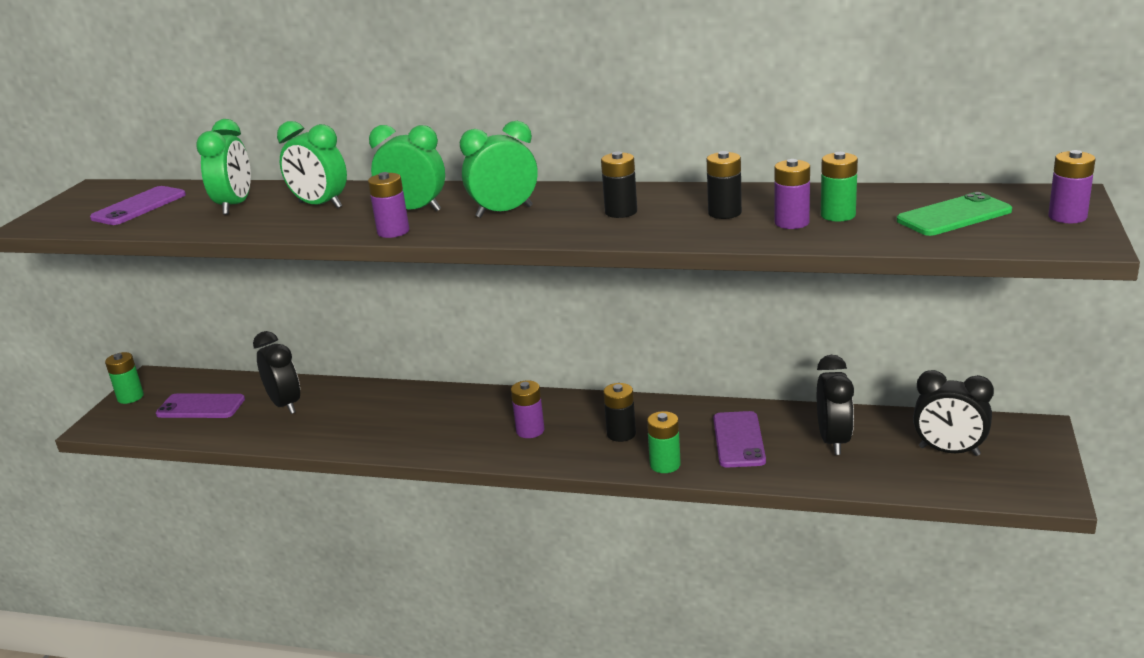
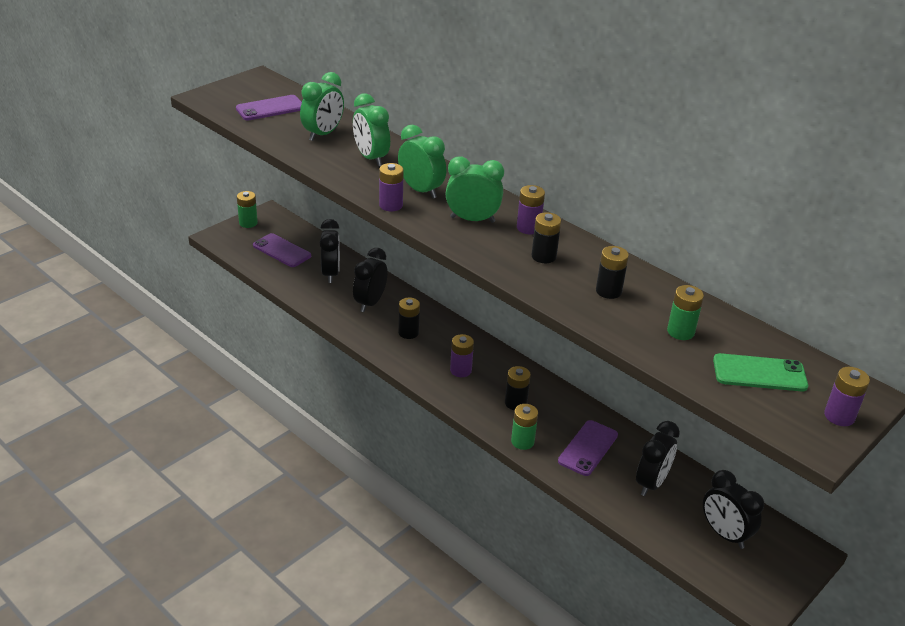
camera: 25 degrees right, 10 degrees up
purple battery [774,159,810,229] -> purple battery moved to [517,185,545,234]
none -> black clock [353,248,388,312]
none -> black battery [398,297,420,339]

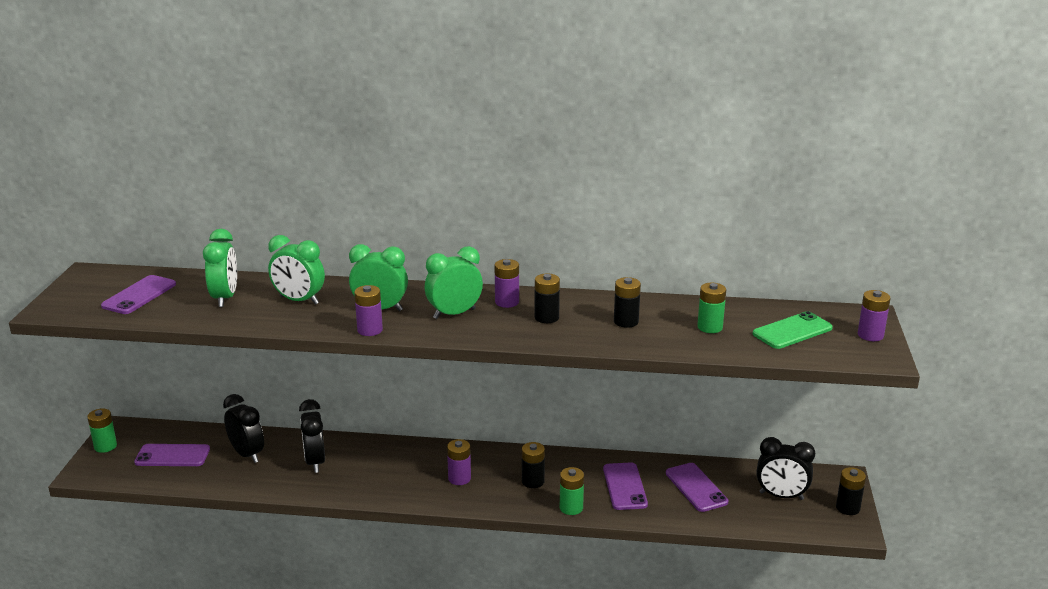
camera: 35 degrees left, 10 degrees down
black battery [398,297,420,339] -> black battery moved to [836,467,866,515]
black clock [636,421,680,496] -> purple phone [666,463,728,512]

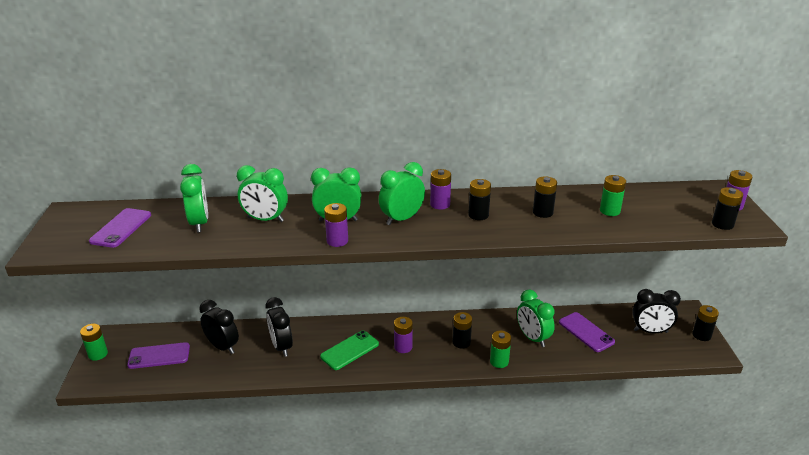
camera: 10 degrees left, 5 degrees up
purple phone [603,462,648,510] -> green clock [517,289,555,347]
green phone [753,311,833,349] -> green phone moved to [320,331,379,370]
none -> black battery [712,187,743,230]

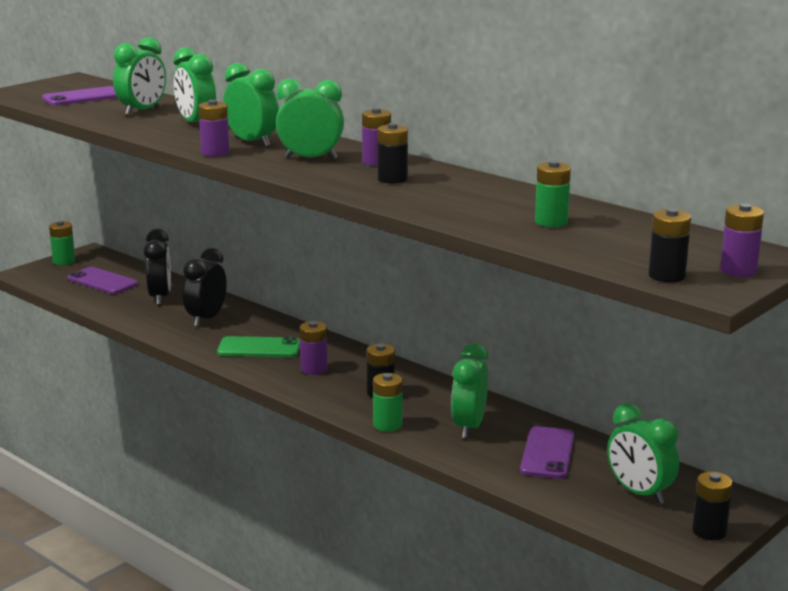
camera: 45 degrees right, 10 degrees down
black battery [533,176,557,218] -> none
black clock [632,289,681,333] -> green clock [607,403,679,504]

